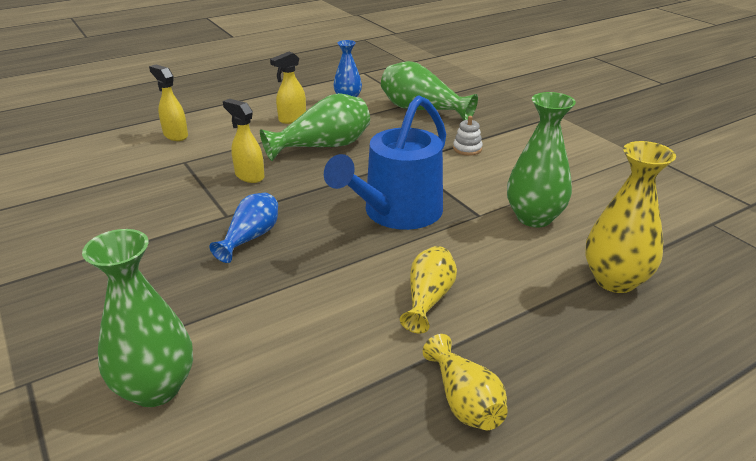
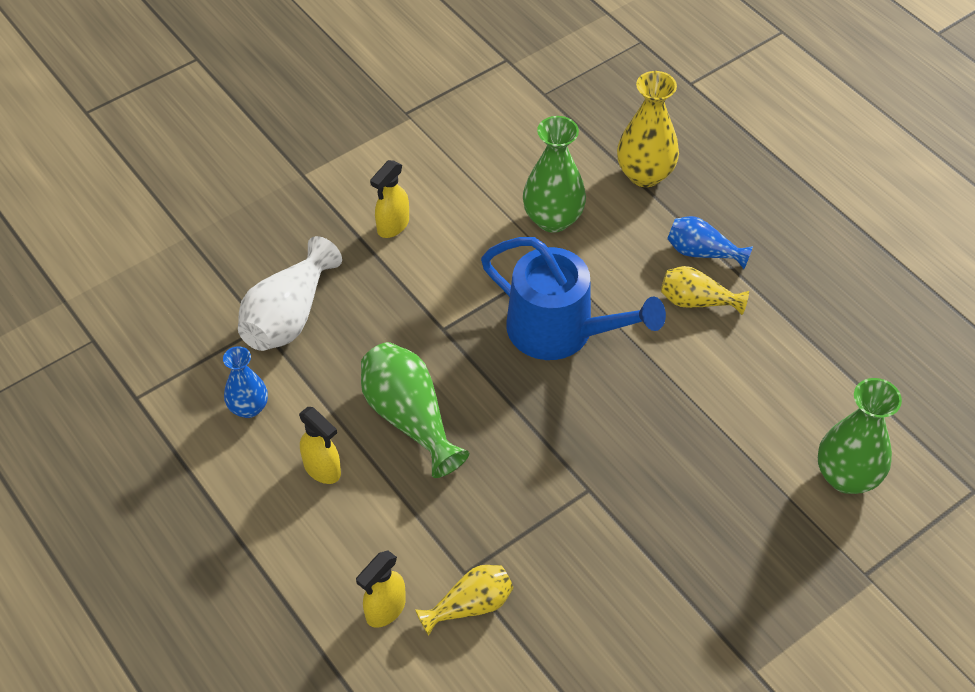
camera: 95 degrees left, 20 degrees up
blue vase [210,193,278,263] -> blue vase moved to [667,216,753,269]
yellow spray bottle [223,99,264,183] -> yellow spray bottle moved to [370,160,409,238]
green vase [381,61,478,120] -> white vase [238,236,342,351]
yellow vase [423,334,508,430] -> yellow vase moved to [415,565,514,636]
white stacking toy [453,116,483,156] -> none

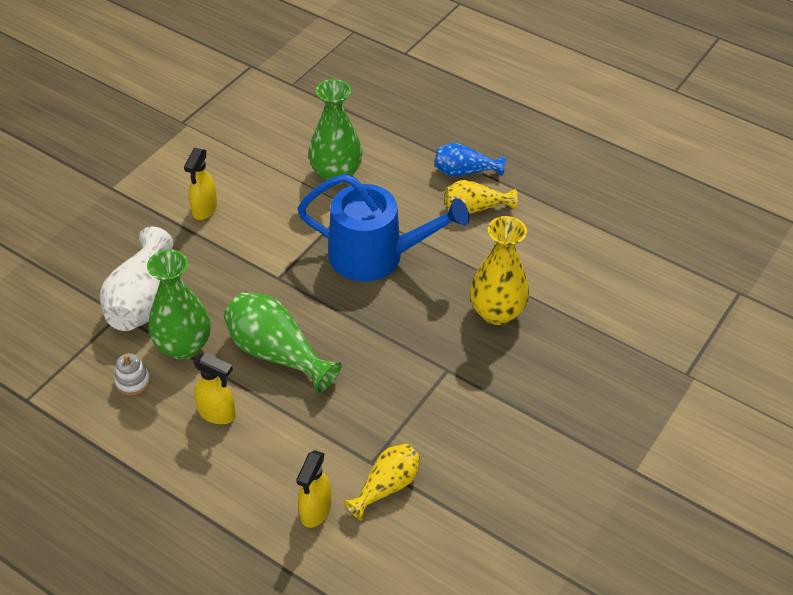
camera: 20 degrees left, 5 degrees down
blue vase [223,346,268,418] -> white stacking toy [114,353,150,395]
yellow vase [617,71,679,187] -> yellow vase moved to [470,216,530,325]
green vase [818,378,902,494] -> green vase moved to [147,250,211,360]

